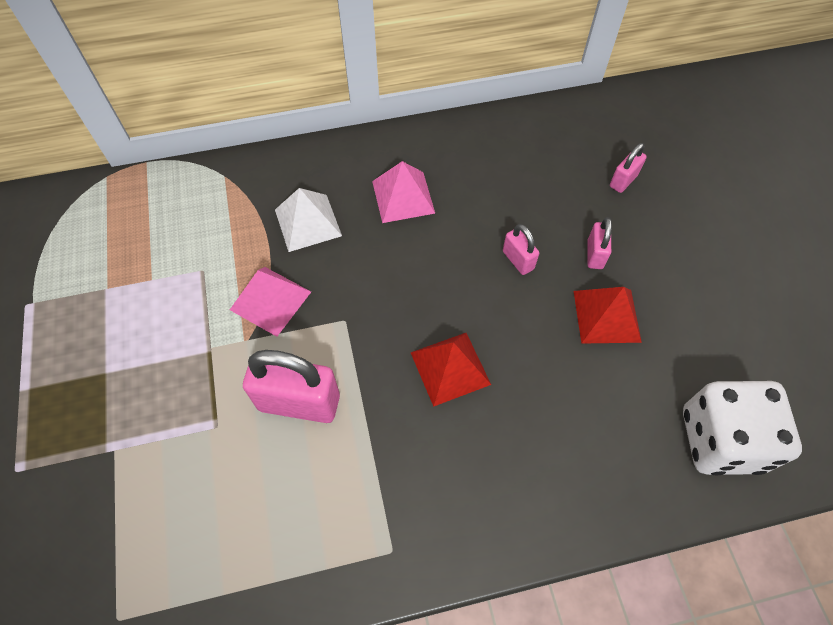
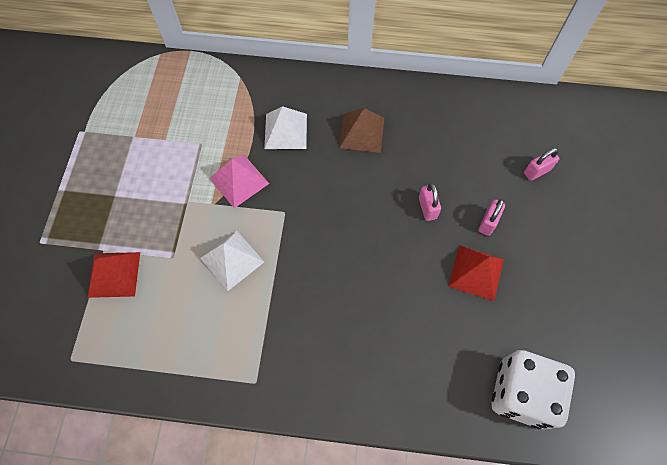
camera: 20 degrees right, 5 degrees up
pink padlock [243,350,340,423] -> white pyramid [200,230,264,291]
pink pyramid [372,161,435,223] -> brown pyramid [339,108,384,153]
red pyramid [411,333,491,407] -> red pyramid moved to [88,252,140,298]

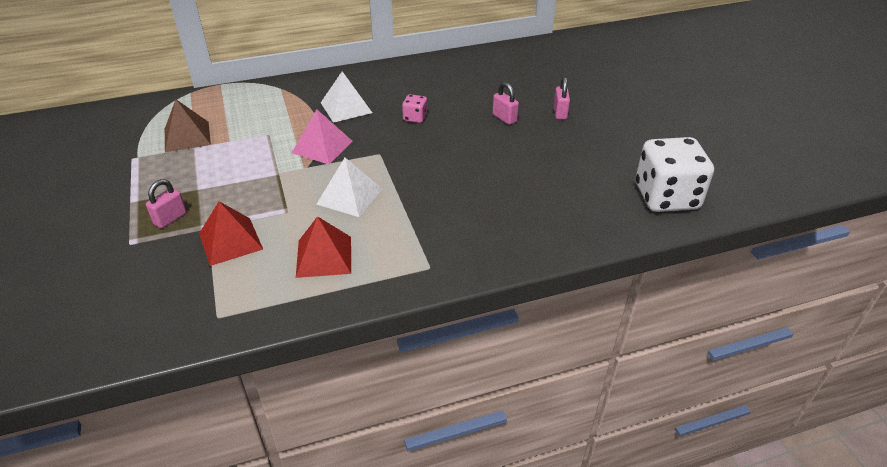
camera: 25 degrees left, 25 degrees down
brown pyramid [339,108,384,153] -> brown pyramid moved to [165,100,211,153]
red pyramid [448,245,504,301] -> red pyramid moved to [296,216,351,278]
pink padlock [524,148,560,181] -> pink padlock moved to [146,179,187,229]
none -> pink dice [402,94,427,123]

